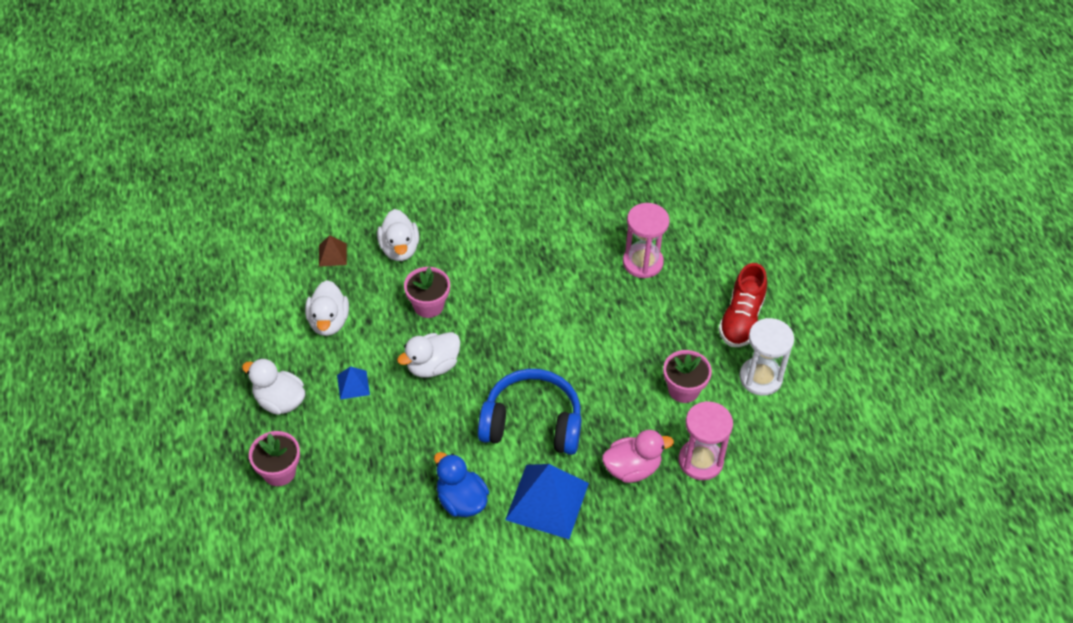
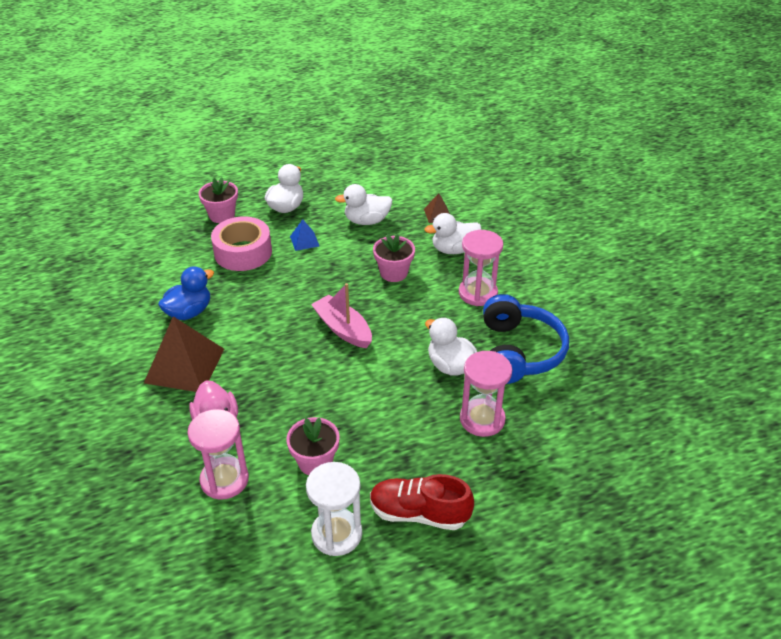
camera: 85 degrees right, 10 degrees down
white duck [397,332,460,378] -> white duck moved to [425,318,477,376]
blue headphones [478,369,582,455] -> blue headphones moved to [483,294,569,384]
blue pyramid [505,464,589,539] -> brown pyramid [144,316,224,392]
none -> pink tape [211,216,272,271]
none -> pink boat [311,283,372,348]
none -> pink hourglass [459,230,503,306]

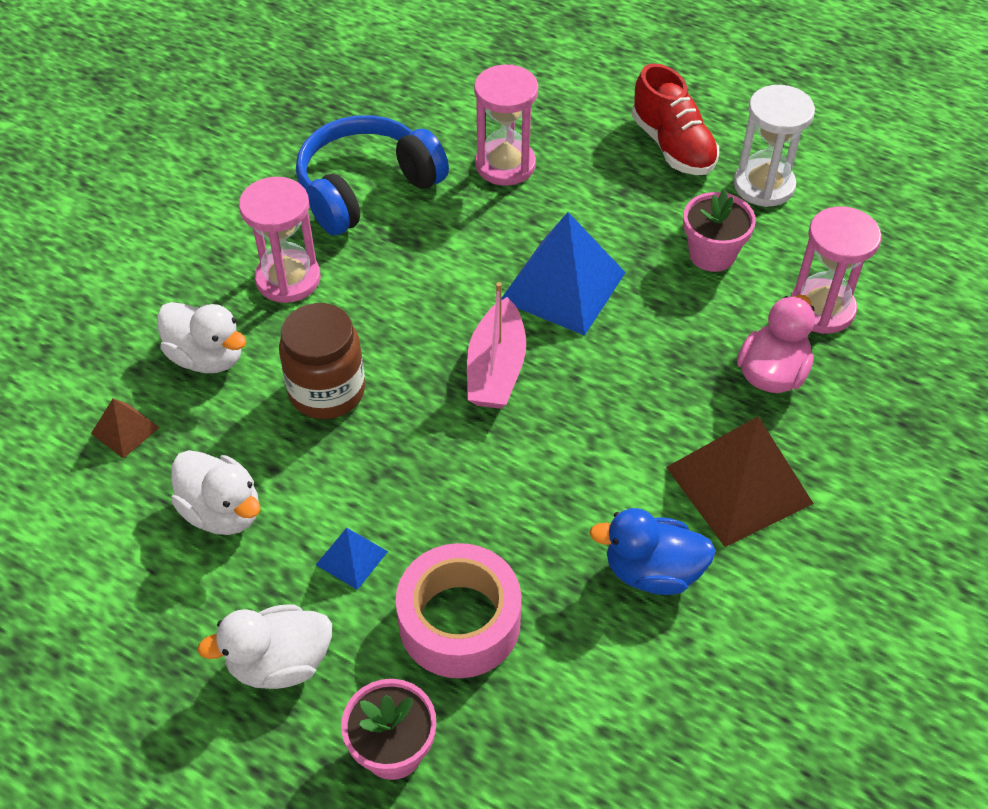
camera: 130 degrees left, 10 degrees up
pink flower pot [373,234,415,282] -> brown jar [279,303,365,419]
white duck [425,318,477,376] -> none
none -> blue pyramid [502,212,626,336]

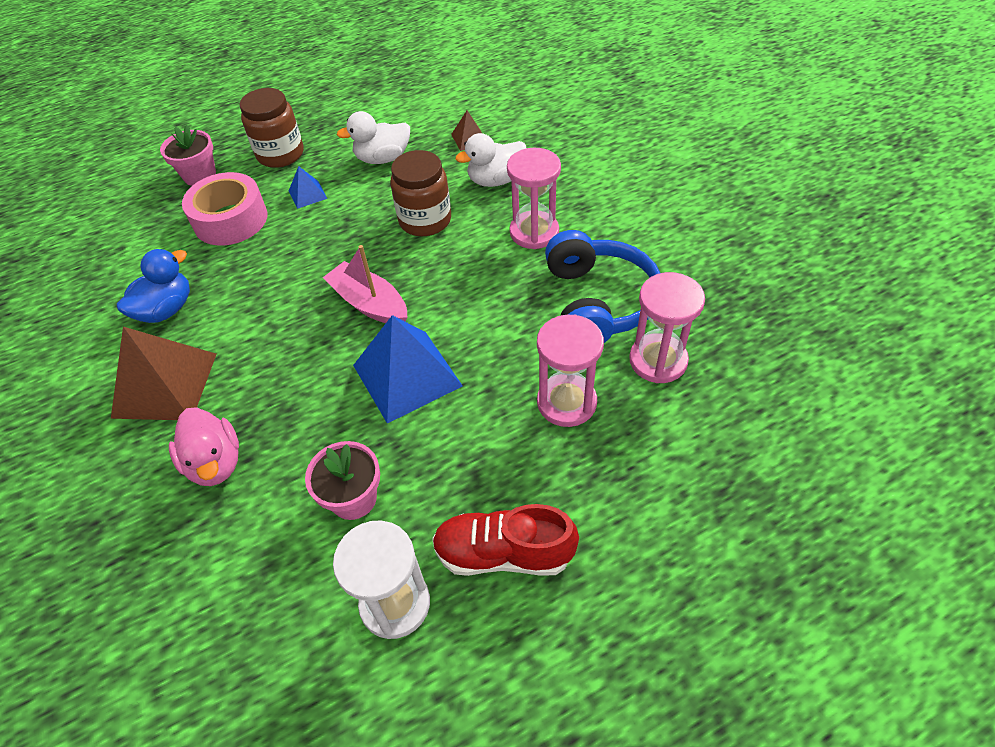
camera: 125 degrees right, 0 degrees up
white duck [197,604,332,689] -> brown jar [240,88,303,168]
pink hourglass [790,206,882,334] -> pink hourglass moved to [629,272,705,383]

